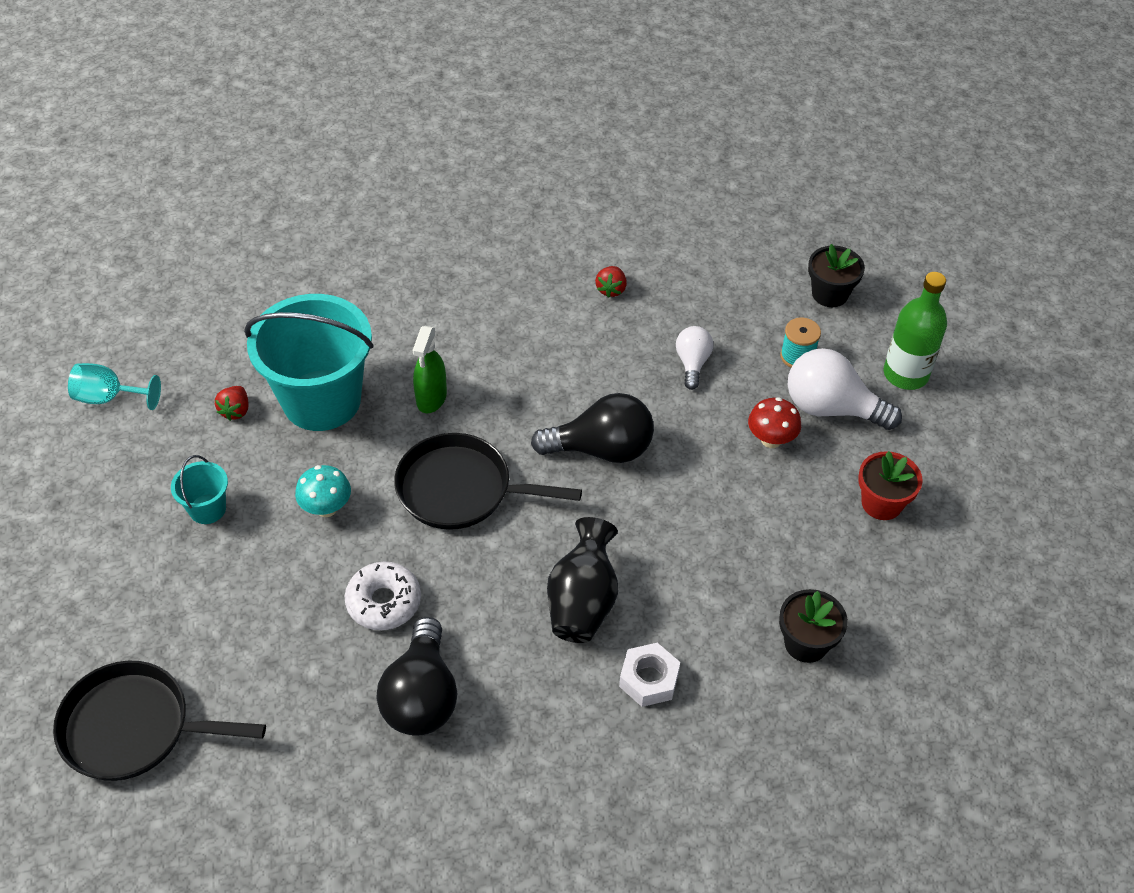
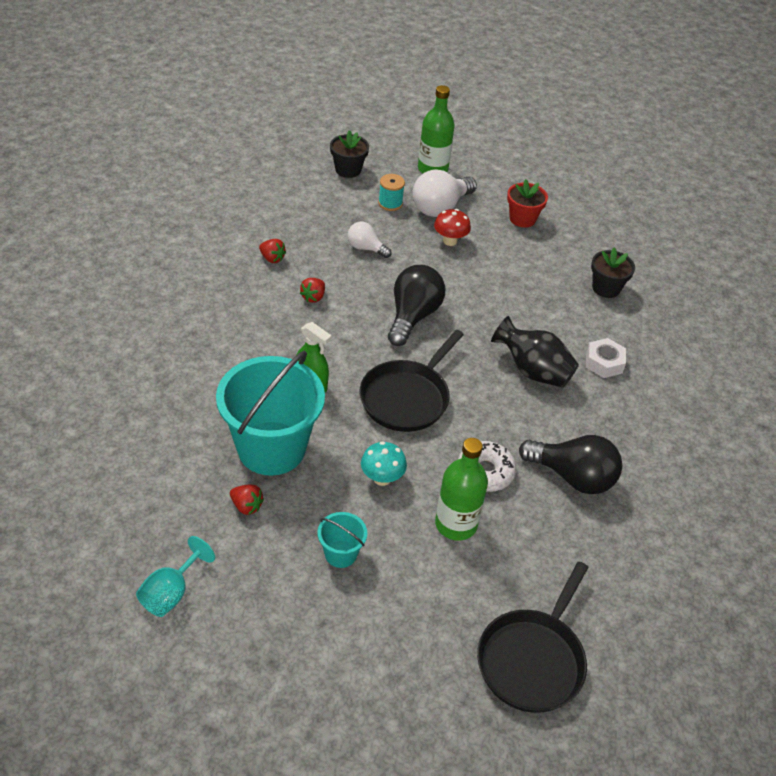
camera: 70 degrees left, 5 degrees down
none -> red strawberry [300,278,325,303]
none -> green bottle [435,438,488,541]

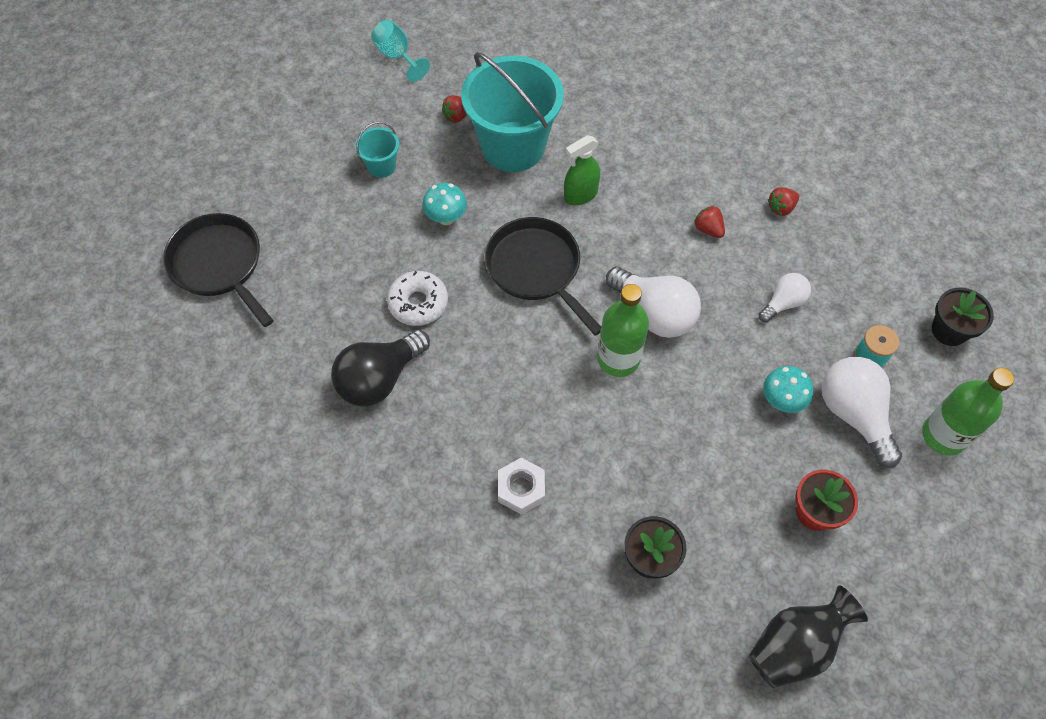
camera: 115 degrees right, 15 degrees up
black light bulb [388,265,445,346] -> white light bulb [606,266,701,338]
red mushroom [434,209,471,246] -> turquoise mushroom [763,366,813,413]
green bottle [435,438,488,541] -> green bottle moved to [597,284,649,377]
black vase [491,316,579,388] -> black vase moved to [749,585,868,688]

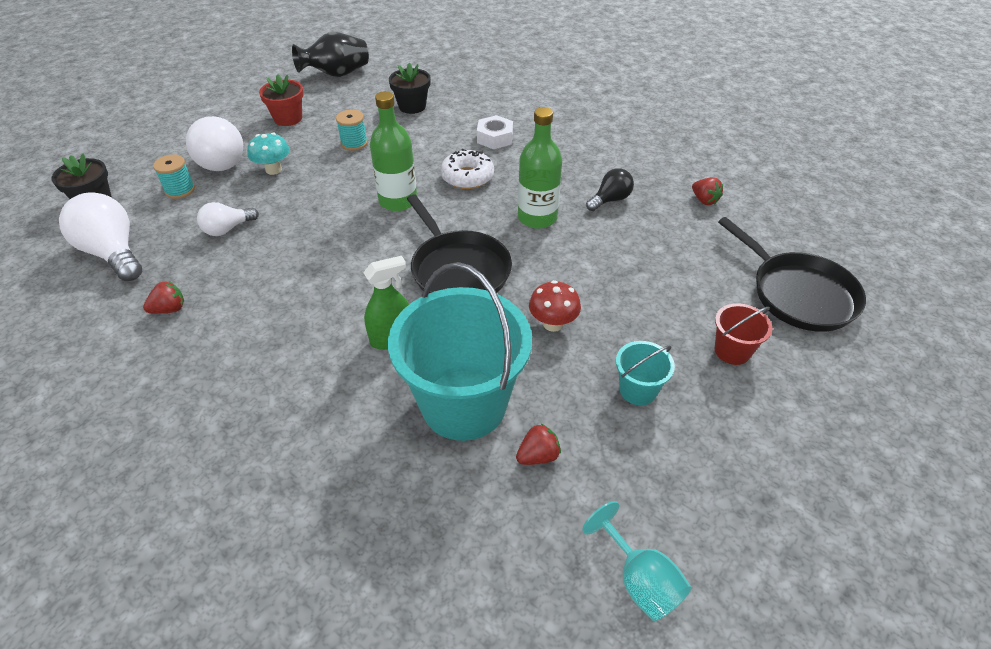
camera: 175 degrees left, 15 degrees down
black light bulb [331,330,430,407] -> black light bulb [586,168,634,211], size x0.57
white donut [387,271,448,326] -> white donut moved to [440,149,494,189]
turquoise mushroom [422,183,467,225] -> red mushroom [529,280,581,332]
white light bulb [606,266,701,338] -> white light bulb moved to [59,192,142,281]
red strawberry [694,205,725,238] -> red strawberry moved to [692,177,723,205]
green bottle [922,368,1014,456] -> green bottle moved to [518,107,562,229]
none -> turquoise spool [336,110,368,151]
none -> red bucket [715,303,772,365]

